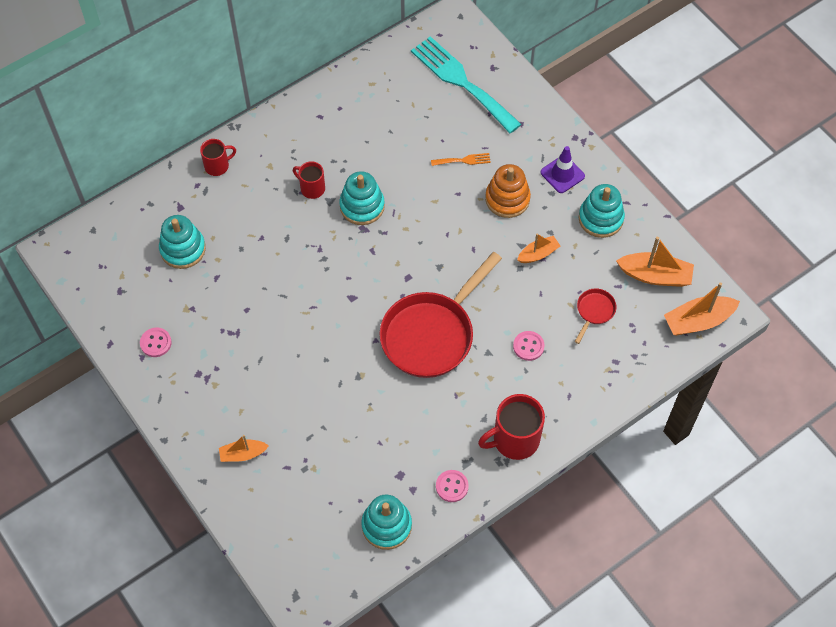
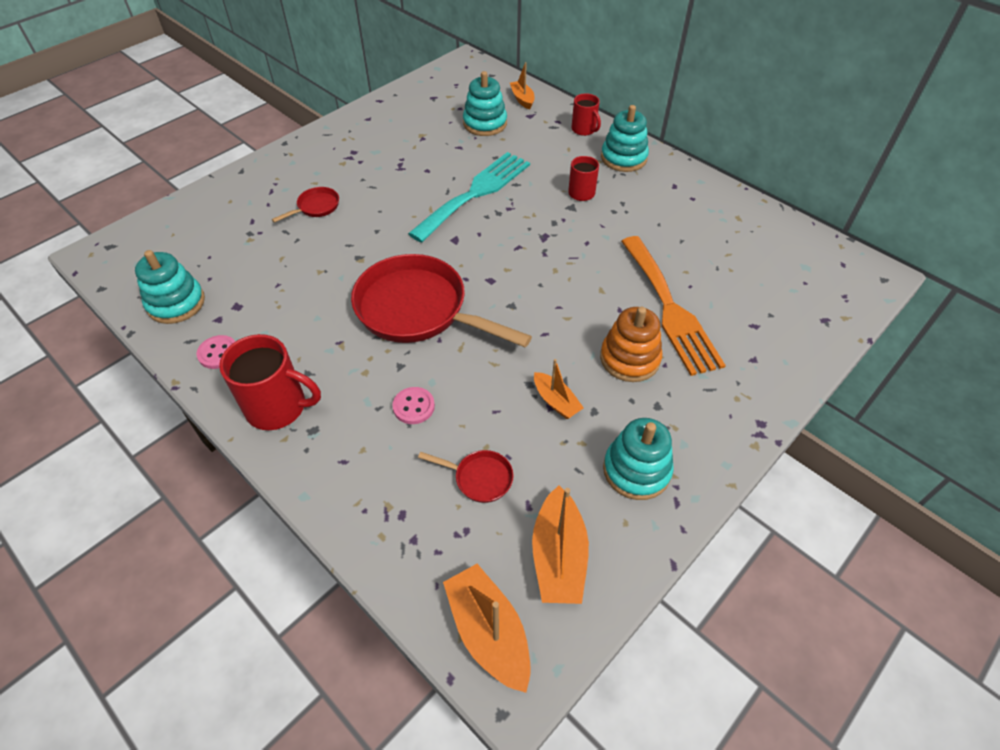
camera: 80 degrees right, 10 degrees down
pink button [140,328,172,357] -> none
orange boat [219,435,269,462] -> orange boat moved to [510,62,534,109]
turquoise stacking toy [339,171,385,225] -> turquoise stacking toy moved to [601,105,649,172]
turquoise fork [411,36,522,134] -> turquoise fork moved to [408,152,530,243]
orange fork [431,153,491,166] -> orange fork [621,236,726,376], size x2.45
red mug [478,394,545,460] -> red mug turned 135 degrees clockwise [219,334,321,430]
purple traffic cone [541,146,585,193] -> none
none -> red pan [272,187,339,223]

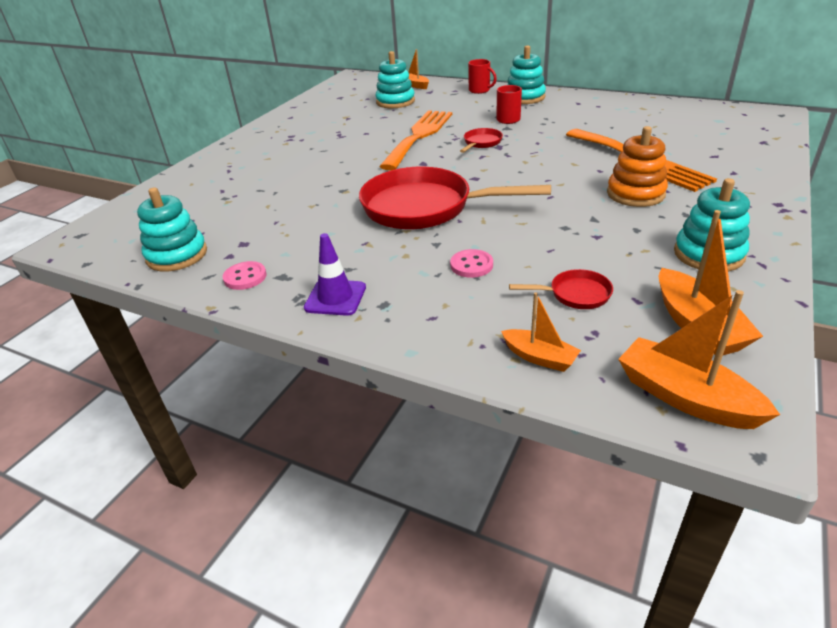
camera: 15 degrees left, 15 degrees down
red mug [219,334,321,430] -> purple traffic cone [304,233,366,316]
red pan [272,187,339,223] -> red pan moved to [460,128,503,153]
turquoise fork [408,152,530,243] -> orange fork [379,110,452,171]
orange boat [534,359,584,419] -> orange boat moved to [501,292,581,372]

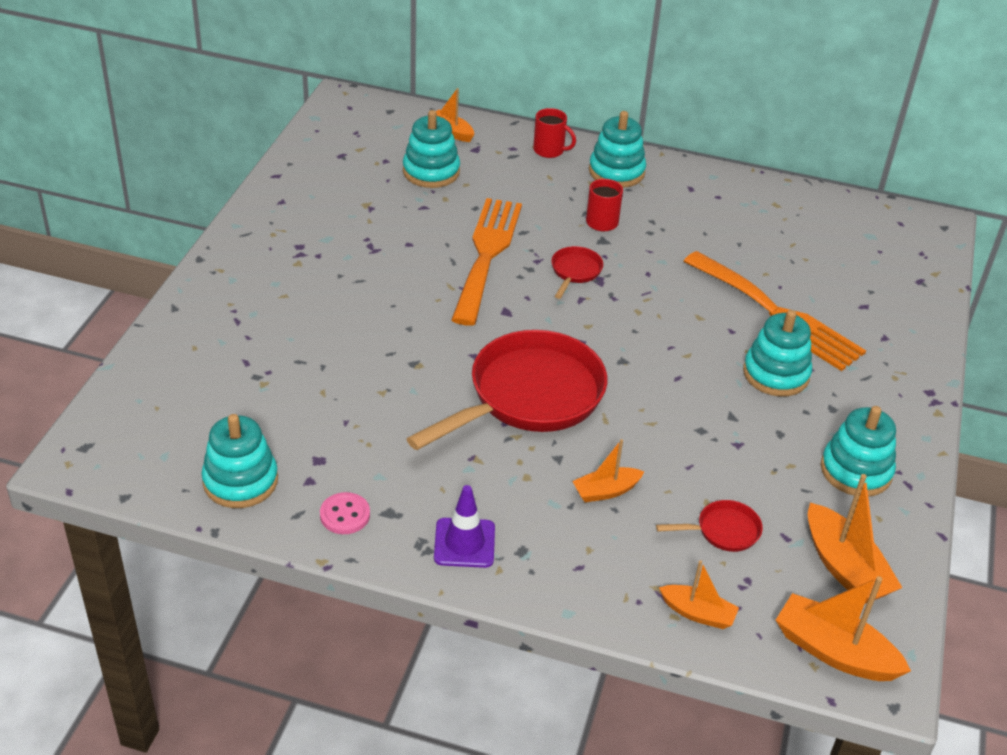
camera: 15 degrees left, 5 degrees up
red pan [359,167,551,230] -> red pan turned 135 degrees clockwise [407,330,607,450]
pink button [450,249,493,278] -> orange boat [572,439,644,502]
orange stacking toy [607,126,668,207] -> turquoise stacking toy [743,310,812,396]

